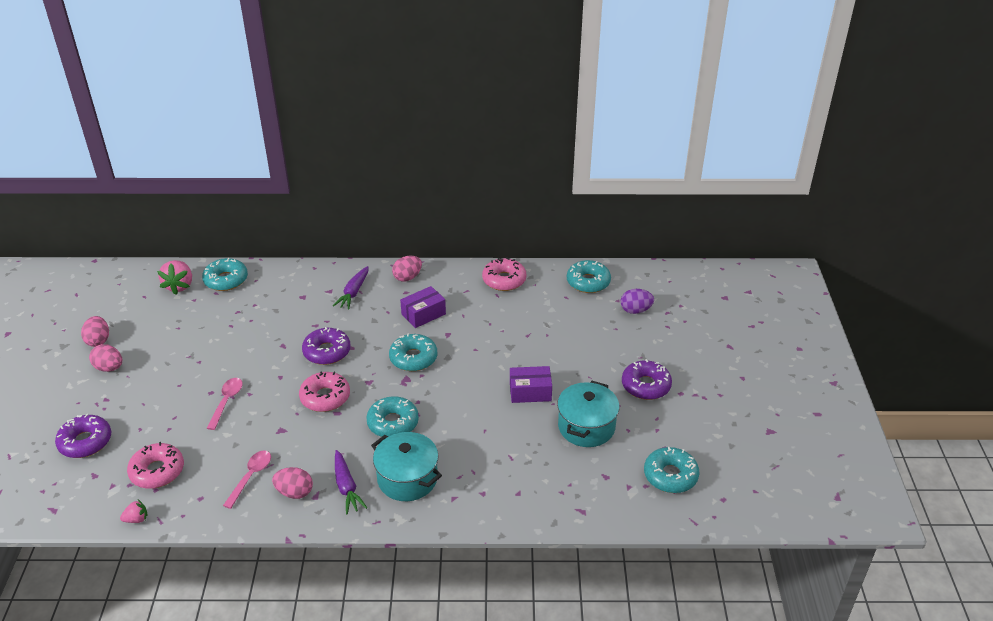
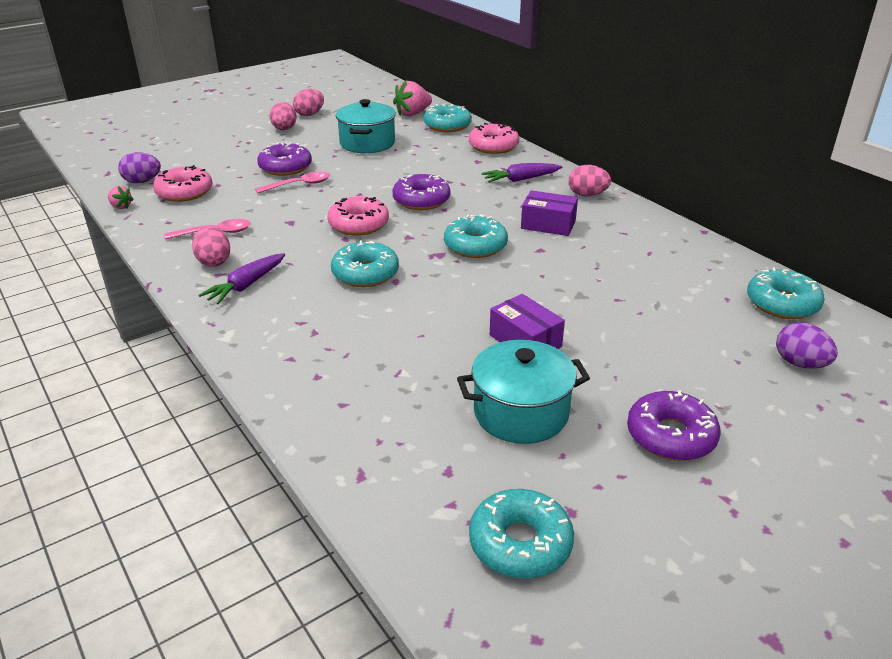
camera: 55 degrees right, 5 degrees down
purple donut [55,414,111,458] -> purple donut moved to [257,142,312,176]
turquoise pot [371,432,442,501] -> turquoise pot moved to [336,99,396,153]
pink donut [482,257,527,291] -> pink donut moved to [469,122,519,154]
none -> purple egg [118,152,161,183]

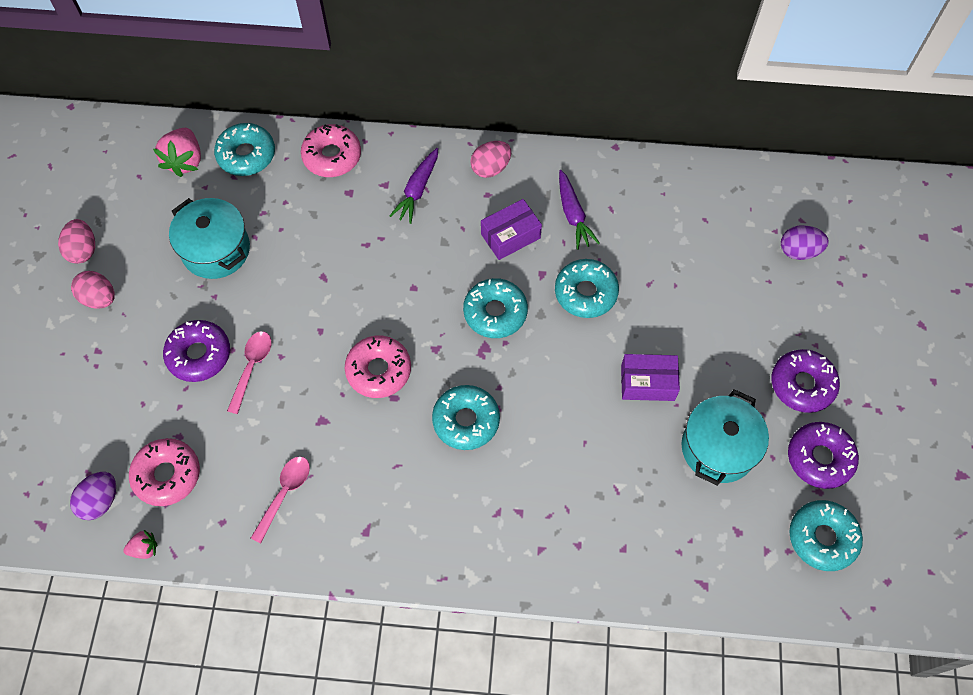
camera: 50 degrees left, 30 degrees up
pink egg [192,226,230,267] -> none
purple carrot [199,253,285,305] -> purple carrot moved to [559,170,600,250]
purple donut [392,174,450,210] -> purple donut moved to [788,422,859,489]
turquoise donut [747,267,825,319] -> turquoise donut moved to [555,259,619,318]

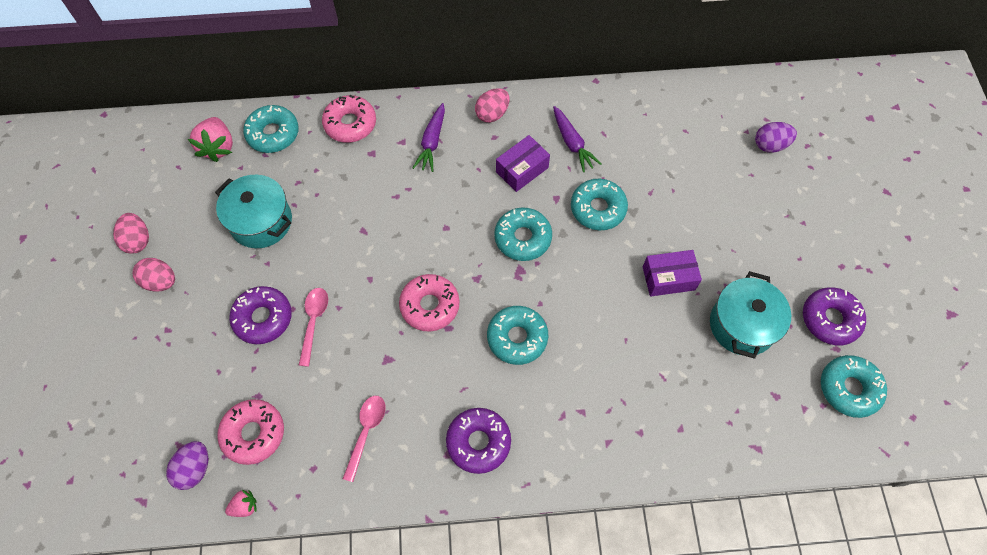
camera: 10 degrees left, 0 degrees up
purple donut [771,349,840,413] -> purple donut moved to [446,408,511,474]

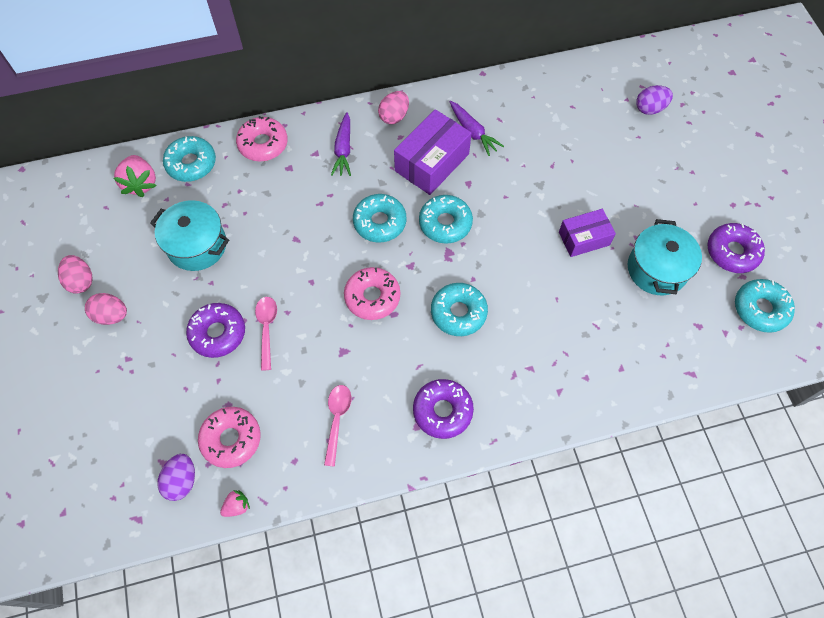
camera: 10 degrees left, 0 degrees up
purple box [496,135,550,192] -> purple box [394,109,472,195], size x1.57
turquoise donut [571,179,628,230] -> turquoise donut moved to [353,194,406,242]

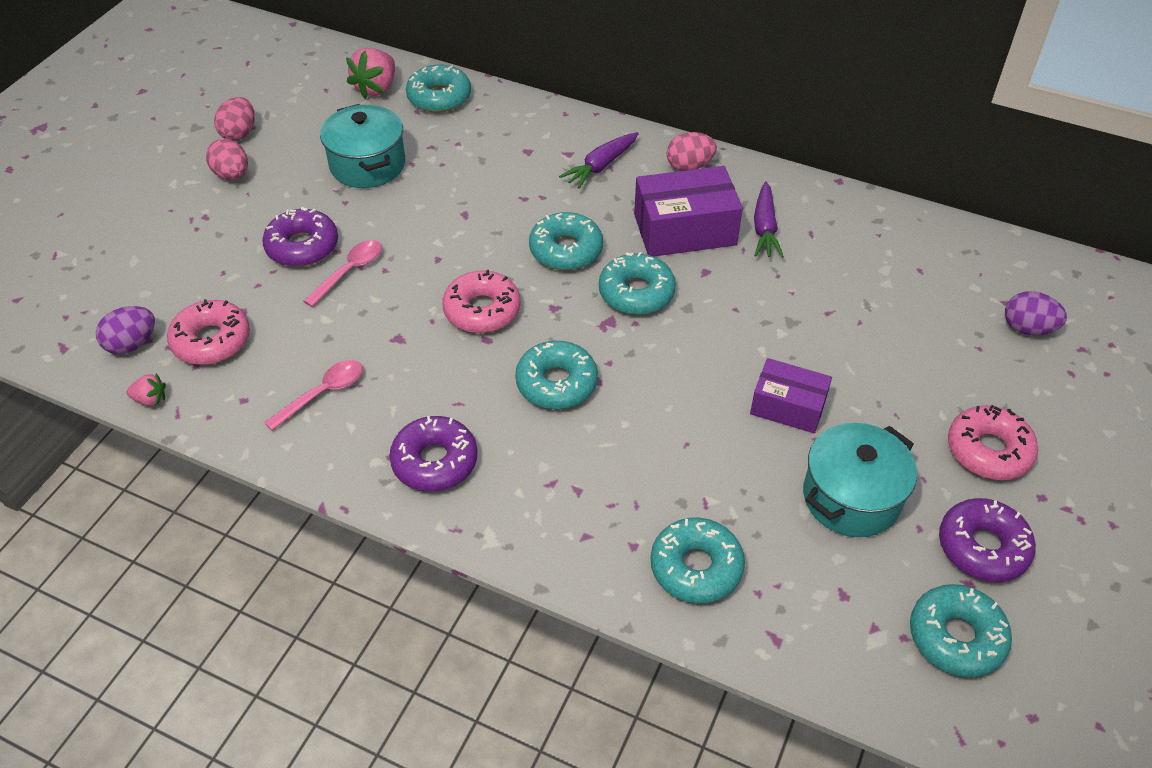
camera: 40 degrees right, 15 degrees down
pink donut [236,116,288,161] -> pink donut moved to [948,405,1038,480]
none -> turquoise donut [651,517,745,603]

